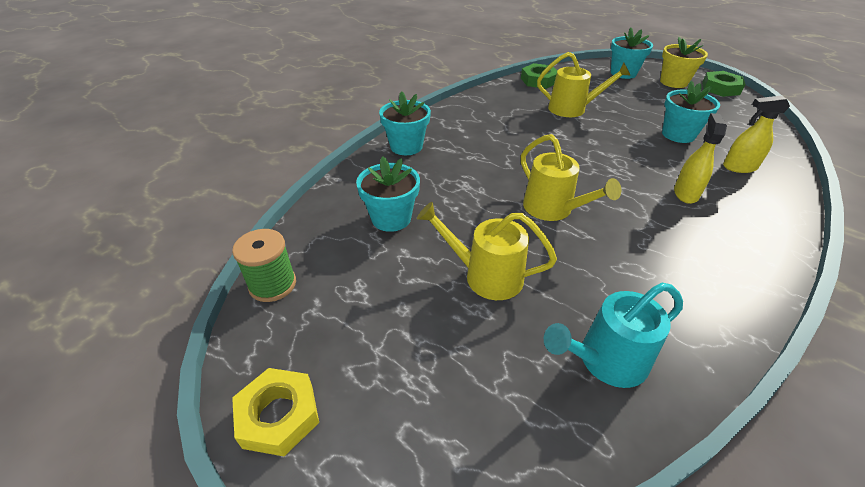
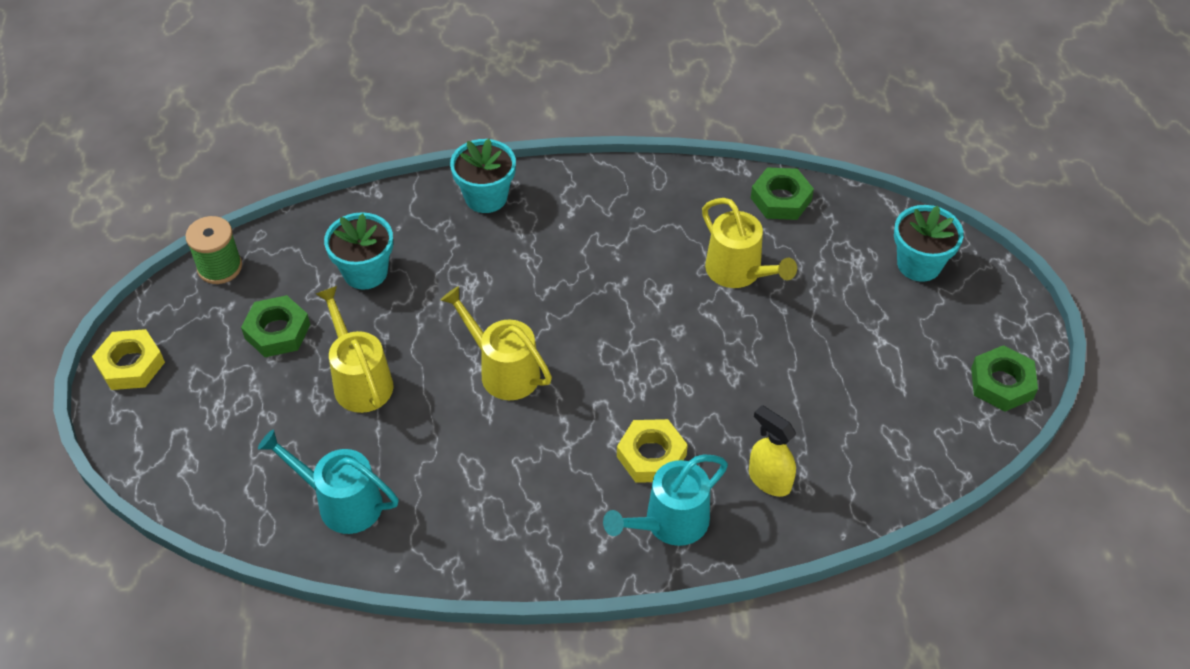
camera: 45 degrees right, 10 degrees up
yellow watering can [521,134,621,221] -> yellow watering can turned 120 degrees clockwise [441,286,552,400]
yellow flower pot [660,37,708,88] -> none
turquoise flower pot [662,81,720,143] -> none
yellow spray bottle [674,113,727,204] -> yellow nut [617,419,688,483]
none -> green nut [241,295,310,357]
none -> turquoise watering can [603,454,728,546]

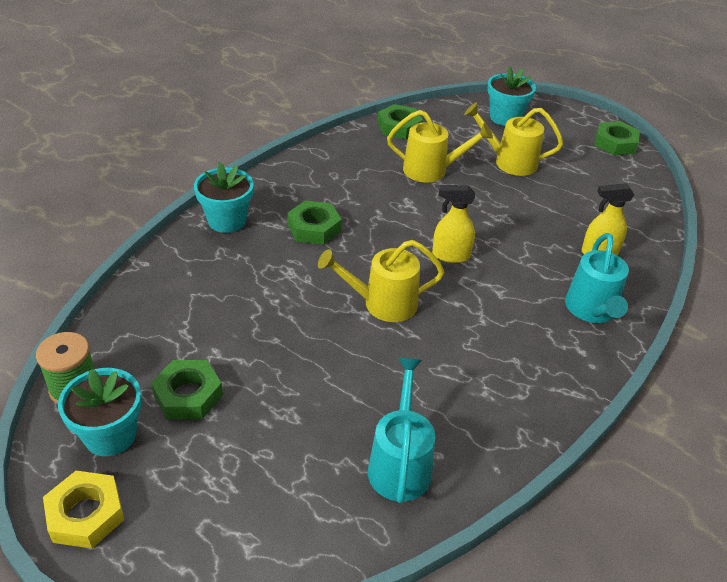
camera: 50 degrees left, 10 degrees down
turquoise watering can [258,429,399,534] -> turquoise watering can turned 120 degrees clockwise [368,358,435,503]
yellow watering can [316,286,394,413] -> yellow watering can moved to [464,103,563,176]
turquoise flower pot [324,212,393,290] -> turquoise flower pot moved to [58,368,142,456]
yellow nut [617,419,688,483] -> none
none -> green nut [287,200,342,245]
none -> yellow spray bottle [432,185,475,263]

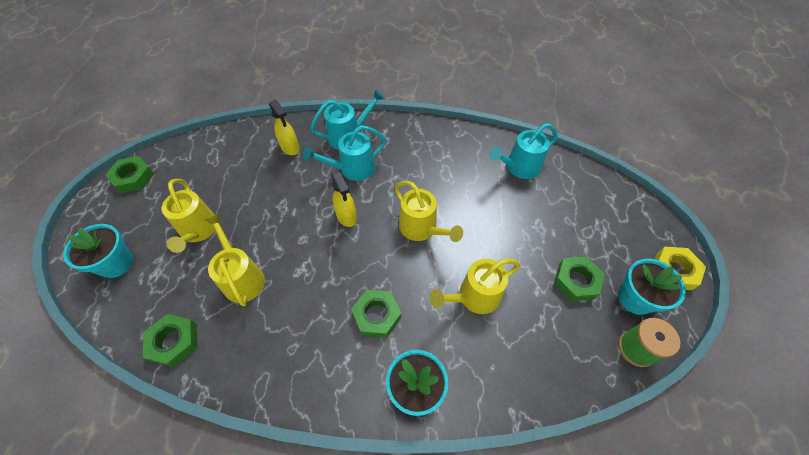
camera: 120 degrees left, 15 degrees up
none -> turquoise watering can [303,125,386,181]
none -> yellow watering can [430,259,520,314]

